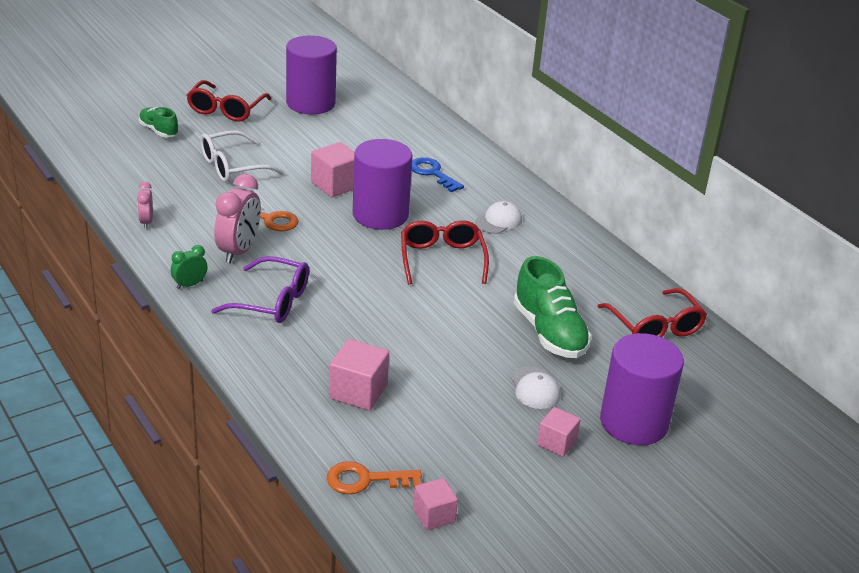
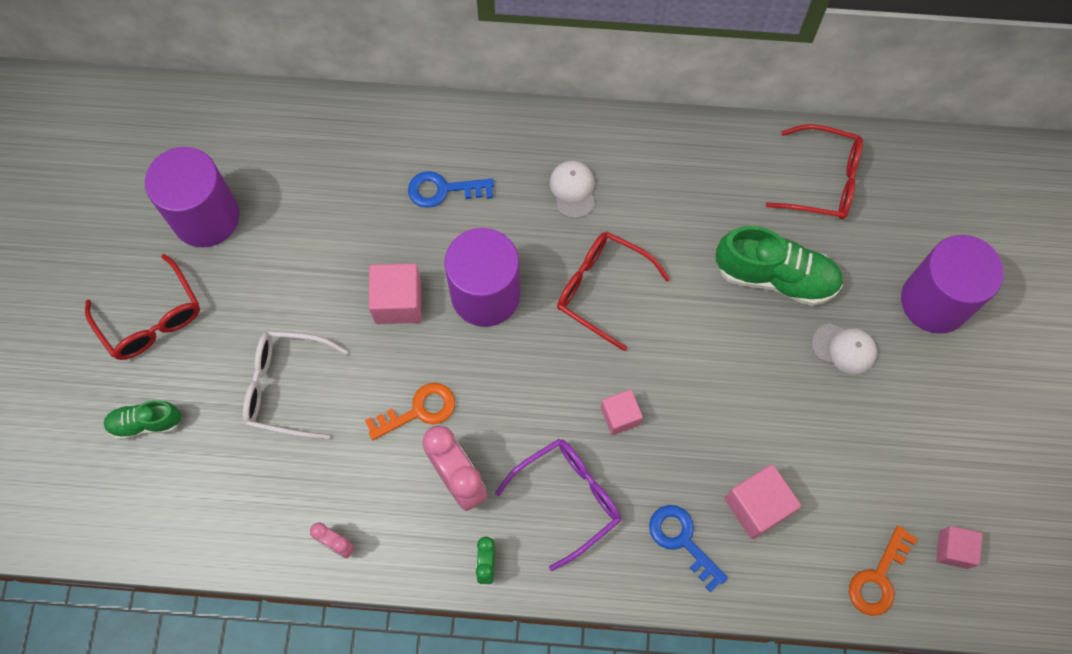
camera: 50 degrees left, 35 degrees up
white glasses [200,130,285,182] -> white glasses turned 90 degrees clockwise [243,331,348,440]
pink cube [537,407,581,457] -> pink cube moved to [601,390,643,435]
none -> blue key [649,505,728,592]

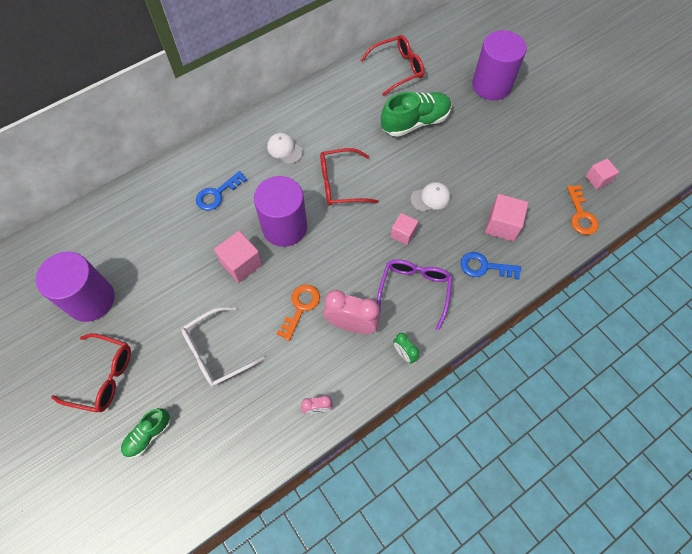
camera: 40 degrees left, 5 degrees down
white cap [812,323,877,374] -> white cap moved to [411,182,451,212]

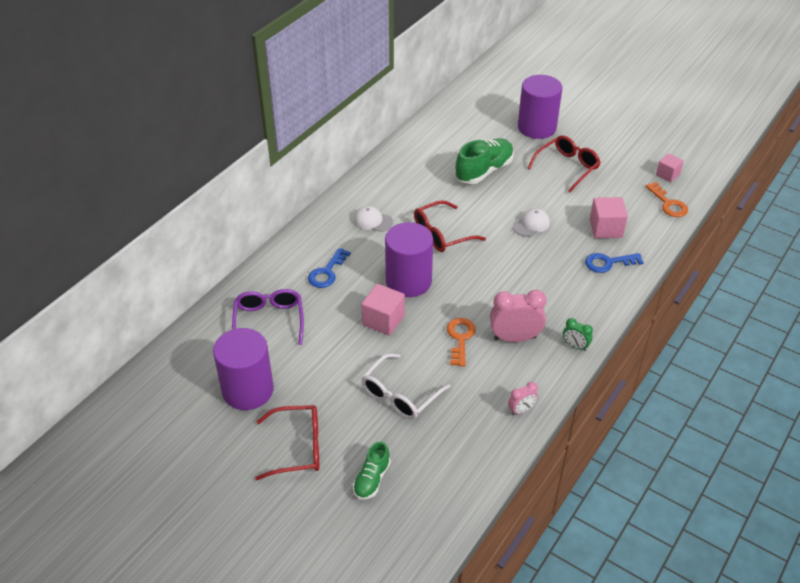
camera: 20 degrees left, 20 degrees down
red glasses [360,35,424,96] -> red glasses moved to [527,135,601,192]
purple glasses [377,259,452,330] -> purple glasses moved to [232,289,304,345]
pink cube [391,213,418,245] -> none

